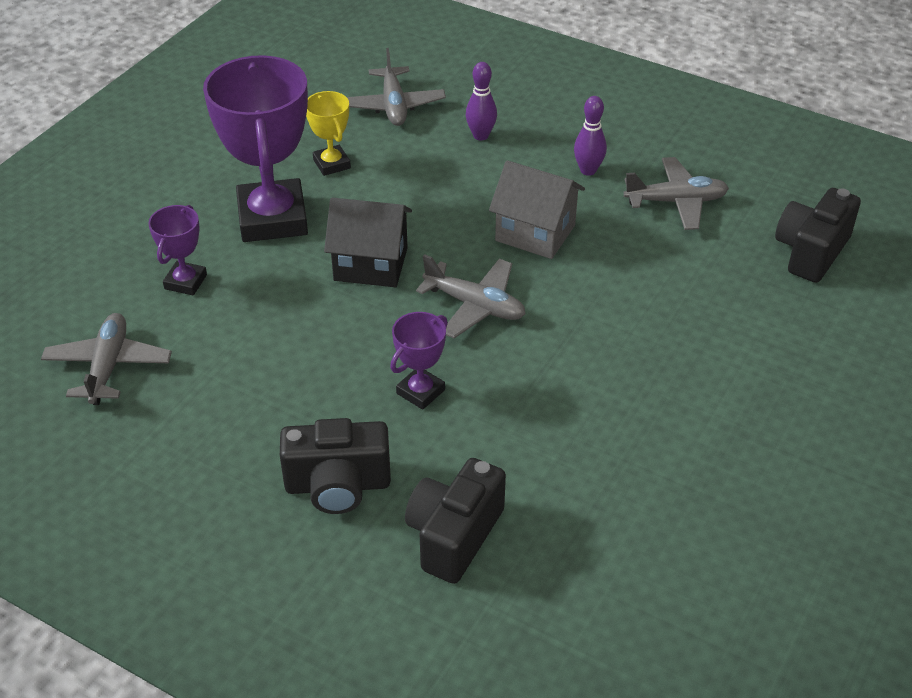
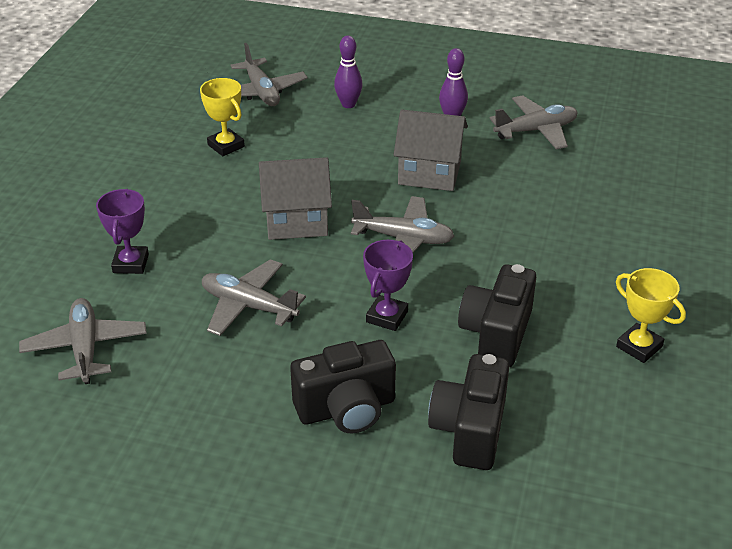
camera: 15 degrees left, 5 degrees down
purple trophy [203,55,308,242] -> none
black house [324,198,412,287] -> grey house [259,157,332,240]
black camera [775,188,861,283] -> black camera moved to [458,264,536,367]
none -> grey plane [202,259,306,336]
none -> yellow trophy [616,268,686,363]

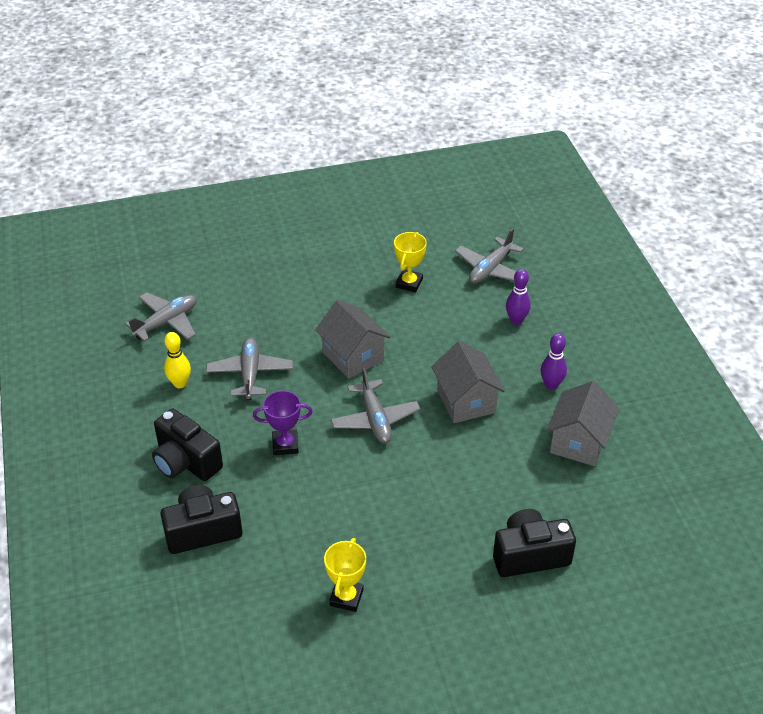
camera: 60 degrees right, 5 degrees up
purple trophy [96,189,149,274] -> none
black camera [458,264,536,367] -> black camera moved to [493,509,576,577]
grey plane [490,95,578,149] -> grey house [546,381,619,466]
none -> yellow bowling pin [164,332,191,388]

